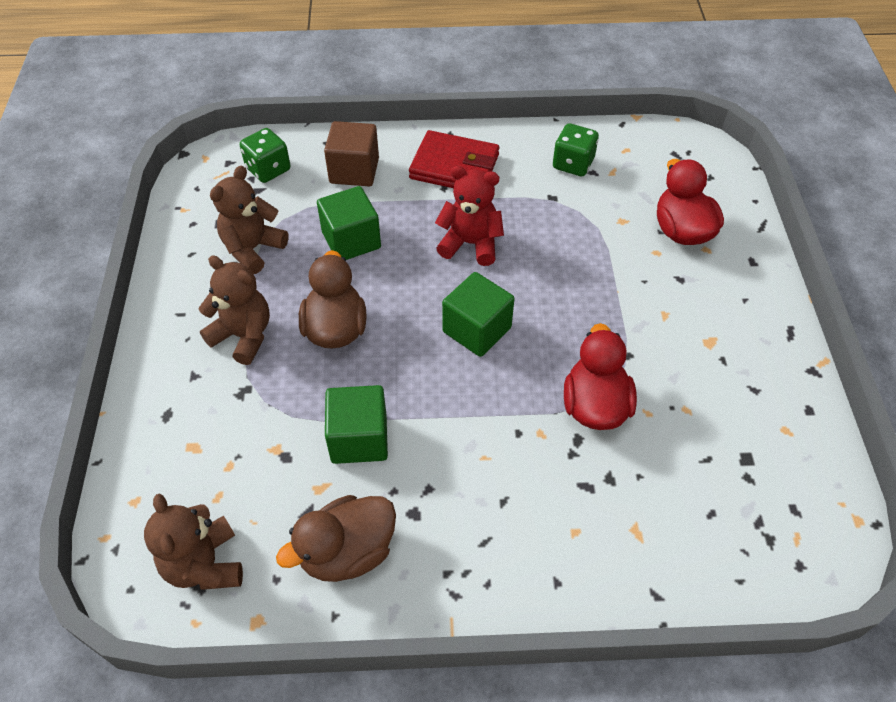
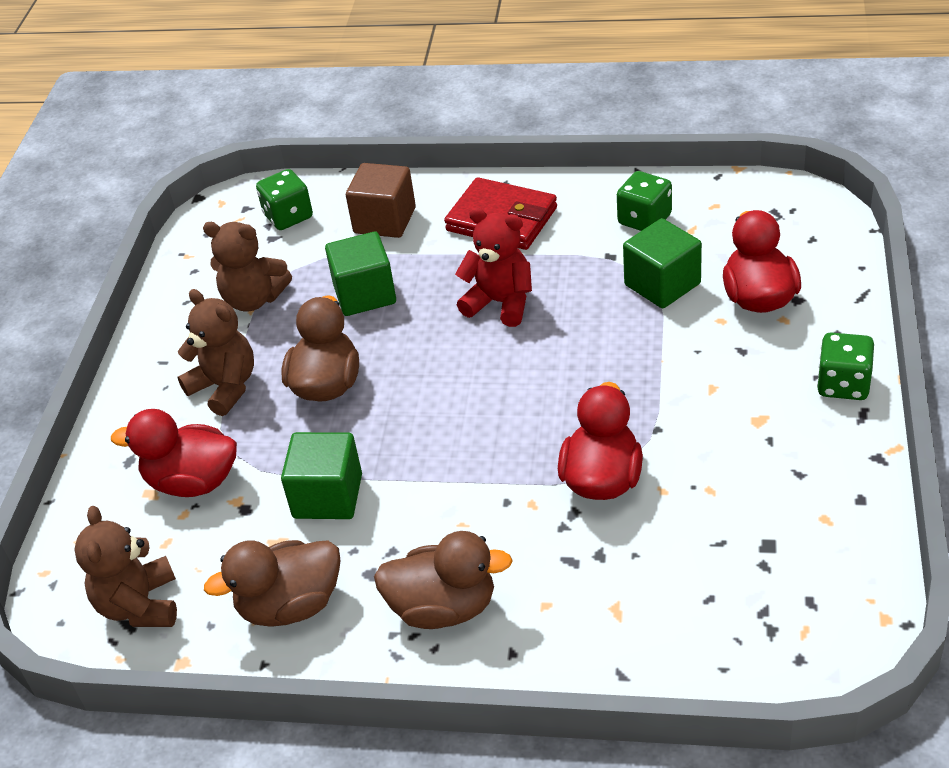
camera: 15 degrees right, 10 degrees down
brown teddy bear [210,166,289,274] -> brown teddy bear turned 120 degrees counterclockwise [203,222,292,312]
green cube [442,272,514,357] -> green cube moved to [623,218,702,308]
none -> red duck [111,409,237,497]
none -> brown duck [374,531,513,629]
none -> green dice [817,332,874,400]

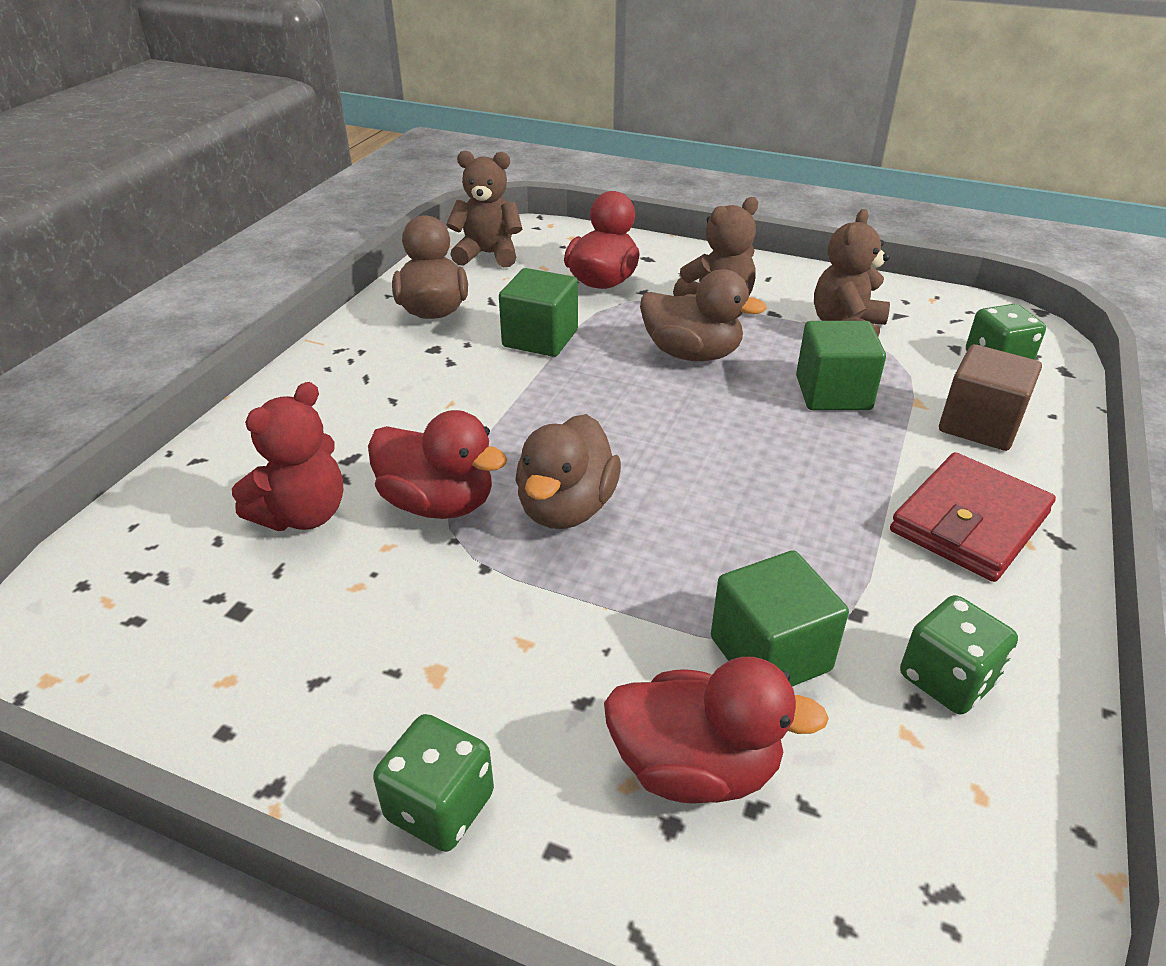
camera: 100 degrees right, 5 degrees down
brown duck [374,531,513,629] -> brown duck moved to [515,414,621,529]
red teddy bear [455,207,532,327] -> red teddy bear moved to [232,382,344,531]

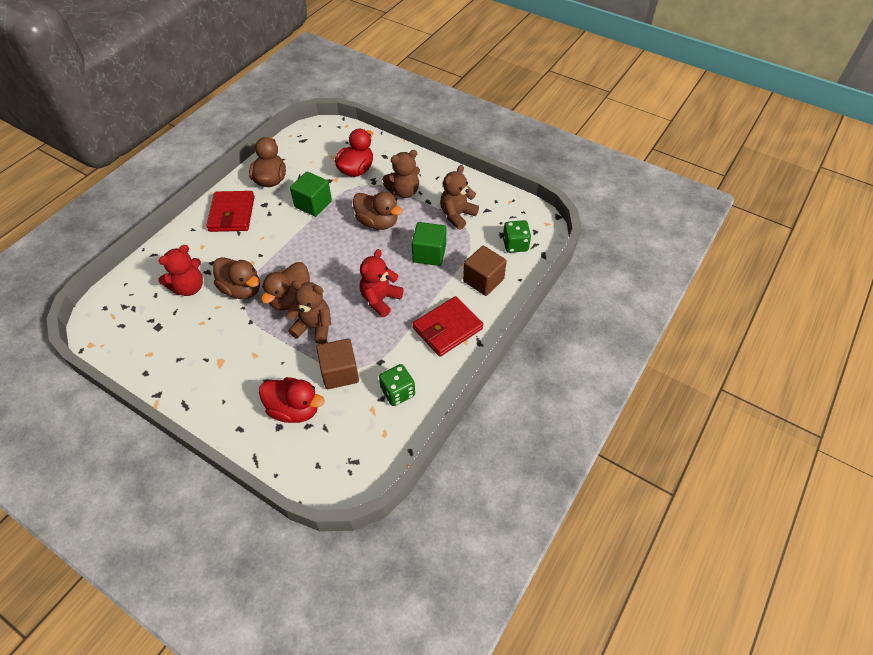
camera: 10 degrees right, 15 degrees up
red duck [368,410,507,519] -> brown duck [213,257,260,299]
green dice [373,714,494,852] -> none
brown teddy bear [446,151,522,267] -> brown teddy bear moved to [286,281,331,344]
green cube [711,550,849,686] -> brown cube [316,339,359,389]
none -> red wallet [206,191,255,232]
none -> red teddy bear [360,249,404,317]

